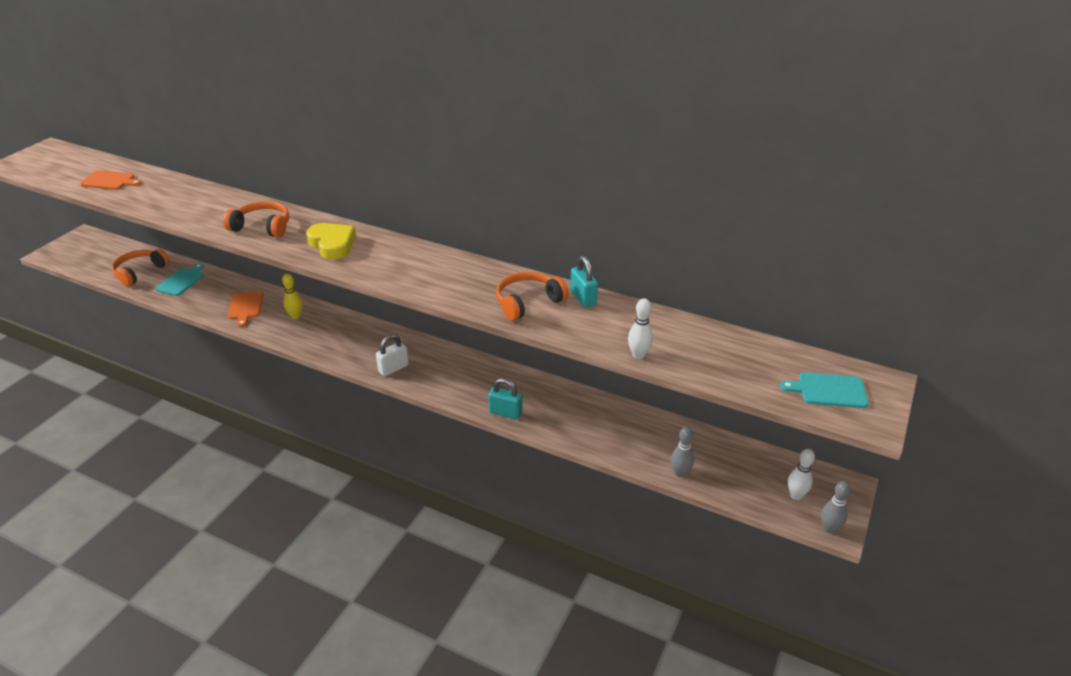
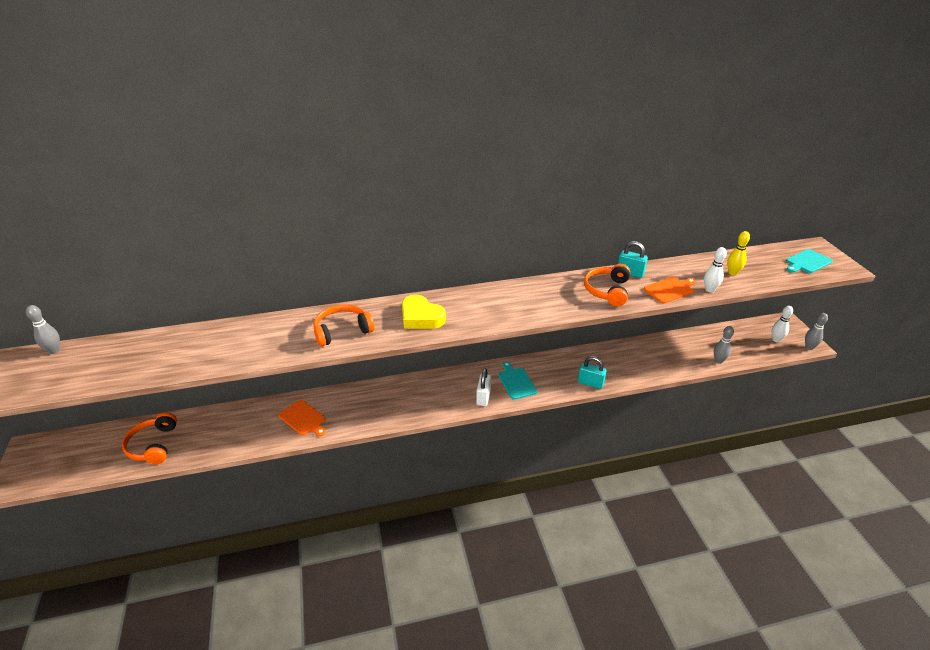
camera: 40 degrees left, 0 degrees up
orange cutting board [80,170,141,190] -> orange cutting board moved to [644,277,696,304]
turquoise cutting board [155,263,204,296] -> turquoise cutting board moved to [498,362,537,400]
yellow bowling pin [282,274,303,319] -> yellow bowling pin moved to [727,231,750,276]
yellow heart [306,223,356,260] -> yellow heart turned 150 degrees counterclockwise [402,295,446,329]
turquoise padlock [488,378,523,419] -> turquoise padlock turned 45 degrees clockwise [578,356,607,389]
none -> grey bowling pin [26,305,60,354]

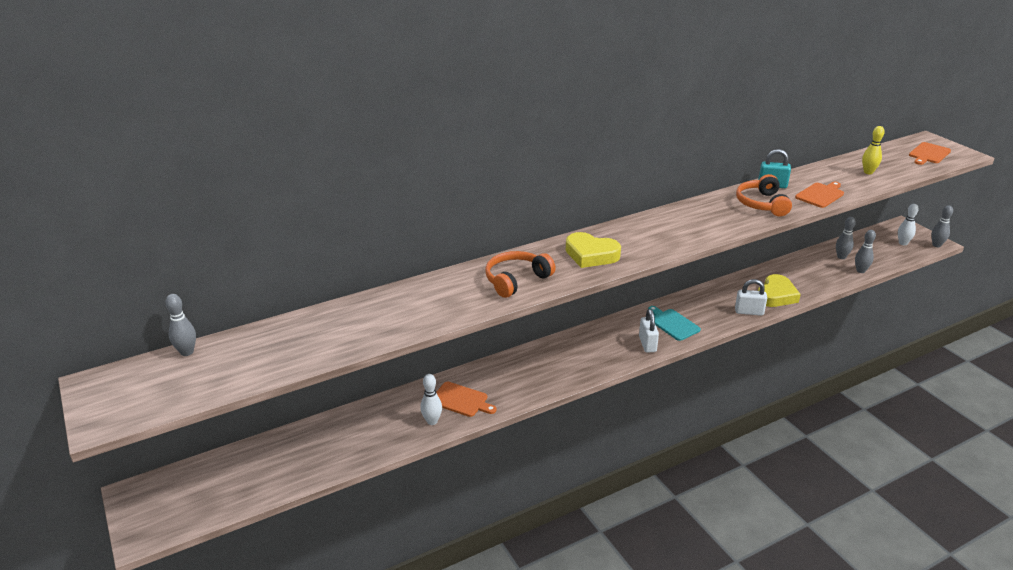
camera: 15 degrees left, 5 degrees down
orange headphones [122,412,177,464] -> none
turquoise padlock [578,356,607,389] -> white padlock [735,279,767,316]
white bowling pin [704,247,727,293] -> white bowling pin moved to [420,374,442,425]
turquoise cutting board [786,249,833,273] -> orange cutting board [909,142,951,165]
none -> yellow heart [758,274,801,307]
none -> grey bowling pin [836,217,856,259]

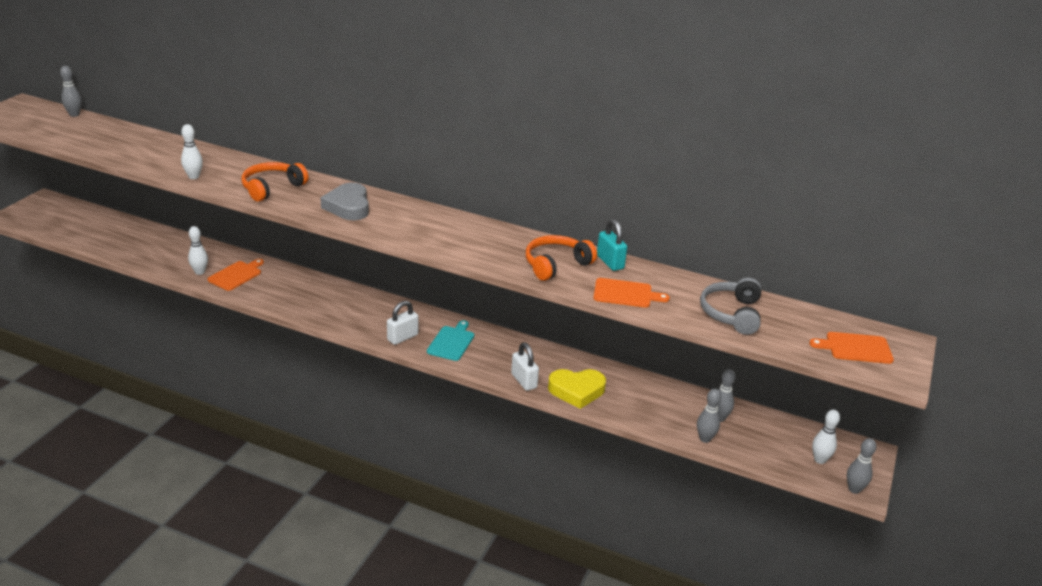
camera: 50 degrees right, 0 degrees up
orange cutting board [436,382,497,417] -> orange cutting board turned 135 degrees counterclockwise [208,259,264,291]
orange headphones [485,251,556,298] -> orange headphones turned 60 degrees counterclockwise [242,162,309,202]
yellow heart [566,232,621,268] -> grey heart [321,183,369,220]
yellow bowling pin [862,126,885,174] -> grey headphones [700,277,761,335]
none -> white bowling pin [181,124,203,179]

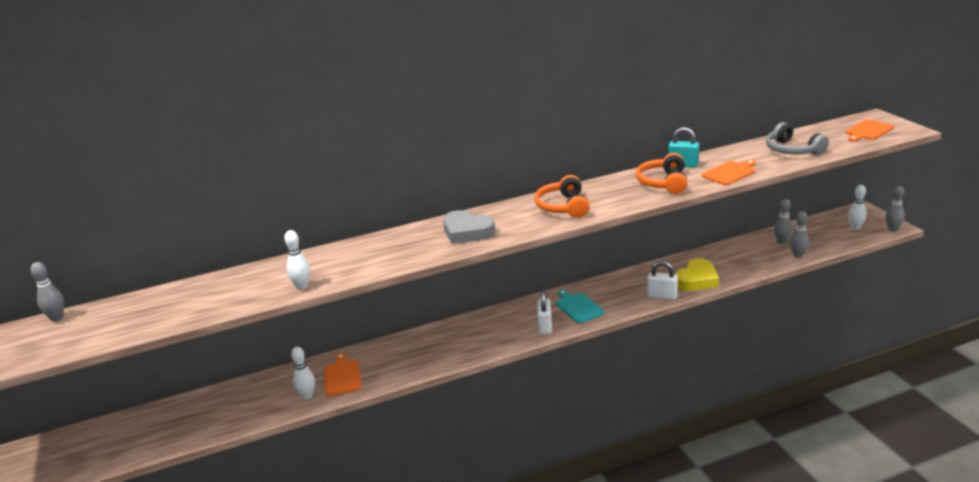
camera: 40 degrees left, 5 degrees down
orange headphones [242,162,309,202] -> orange headphones moved to [535,175,590,218]

